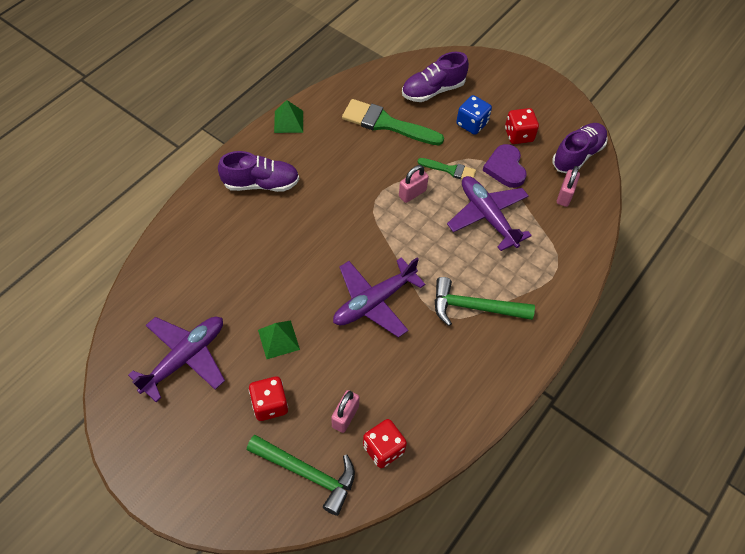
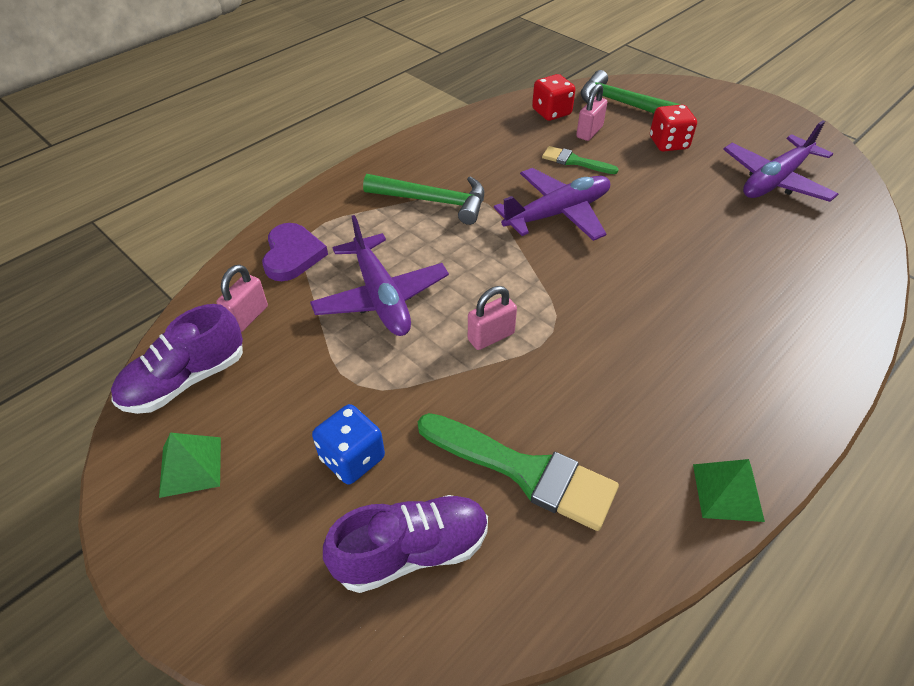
camera: 170 degrees left, 10 degrees down
purple shoe [218,151,299,192] -> none
green pyramid [258,321,300,359] -> green pyramid moved to [159,433,221,498]
green brush [418,158,476,179] -> green brush moved to [542,146,619,174]
purple heart [483,144,526,188] -> purple heart moved to [262,223,328,281]
red dice [505,108,539,144] -> none

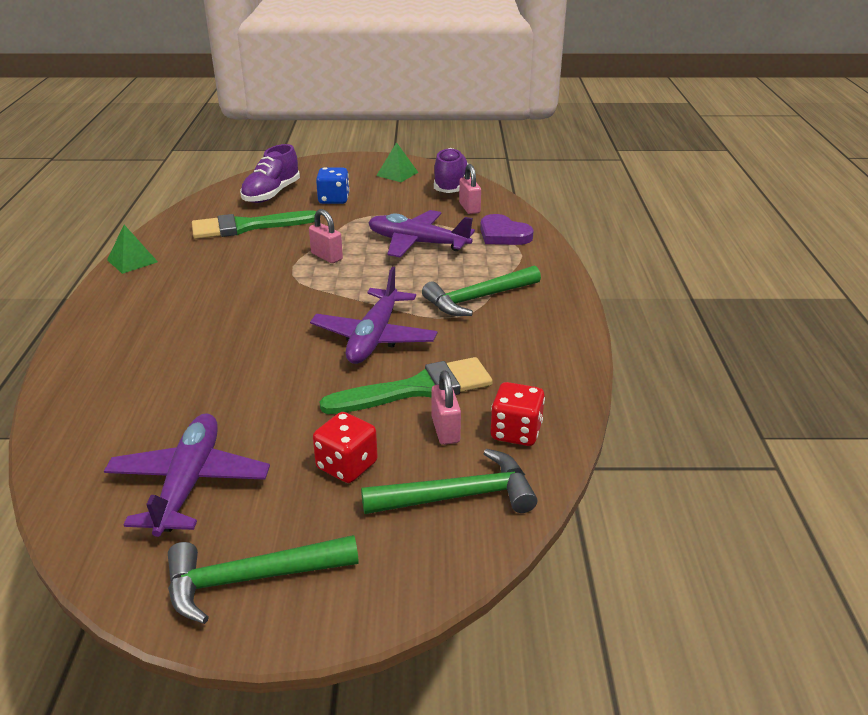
camera: 135 degrees right, 15 degrees down
pink padlock [468,286,517,350] -> pink padlock turned 60 degrees counterclockwise [309,209,343,263]
green brush [542,146,619,174] -> green brush [320,357,492,414], size x1.83
none -> green hammer [168,535,359,624]

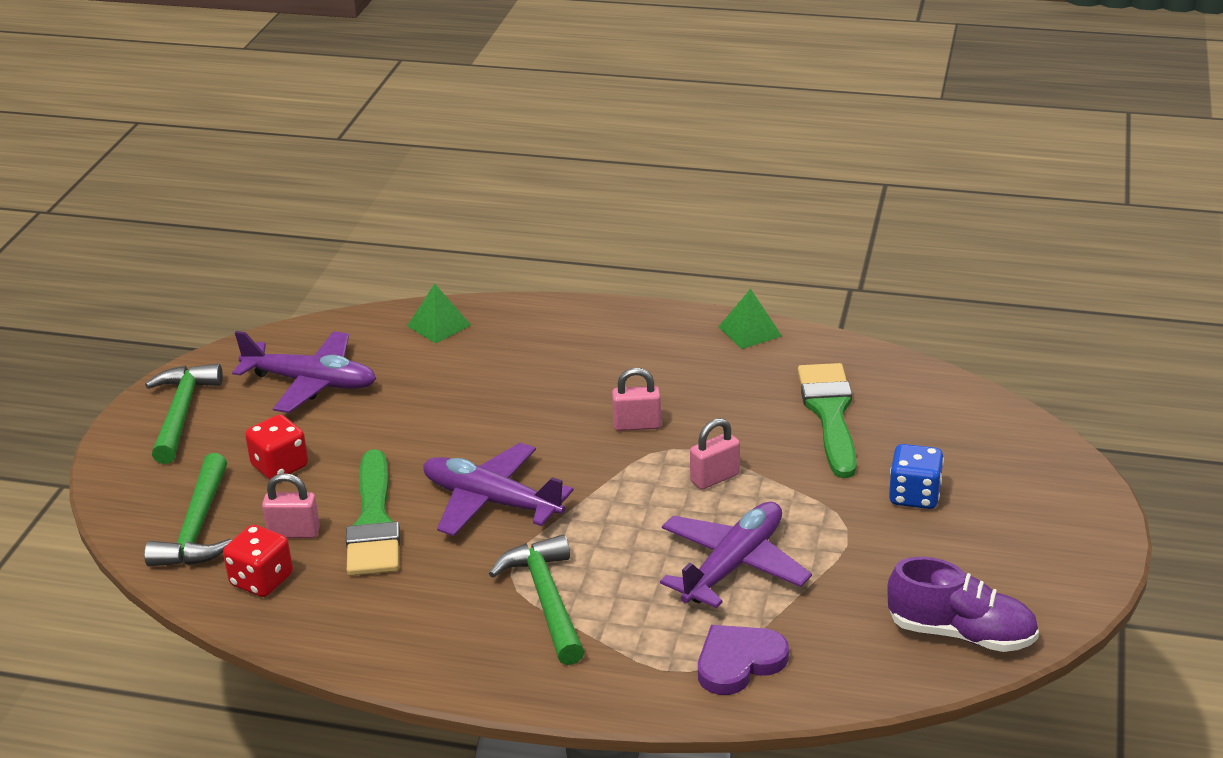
camera: 105 degrees right, 0 degrees up
purple shoe [240,144,300,203] -> none
green pyramid [376,142,419,182] -> green pyramid moved to [407,284,471,344]
pink padlock [459,164,481,214] -> pink padlock moved to [612,368,661,431]

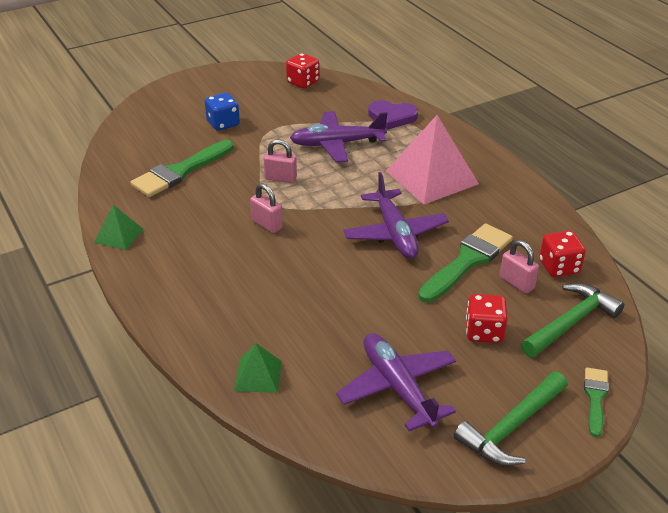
camera: 135 degrees left, 5 degrees up
green hammer [489,535,585,665] -> pink pyramid [386,115,479,204]
purple shoe [887,557,1039,652] -> red dice [286,53,319,89]
none -> green brush [584,367,609,437]

